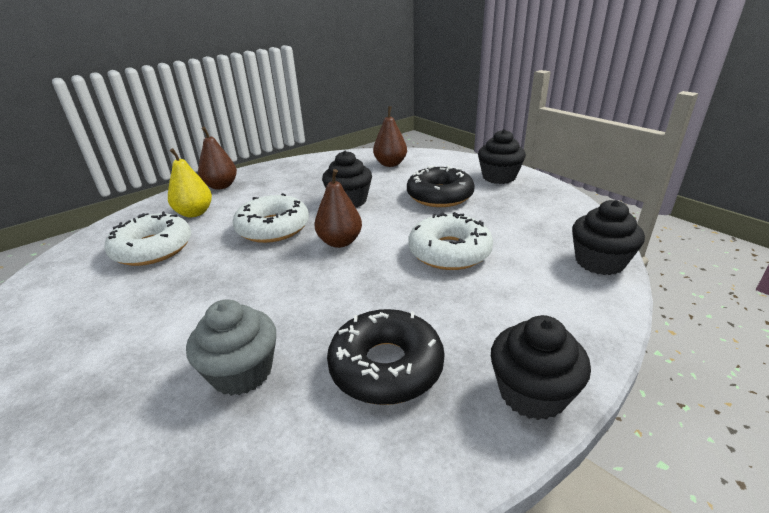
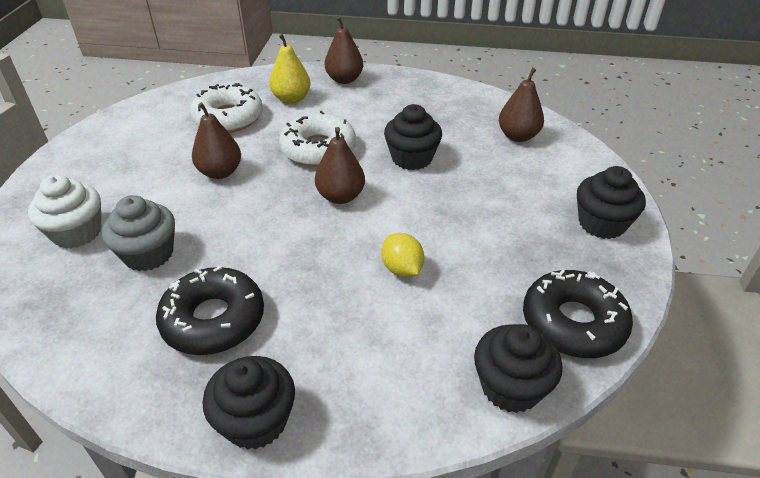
camera: 45 degrees right, 10 degrees up
black donut [407,165,475,207] -> black donut moved to [523,269,633,358]
white donut [408,212,493,270] -> yellow lemon [381,233,424,277]
none -> white cupcake [28,175,101,248]
none -> brown pear [192,102,241,179]

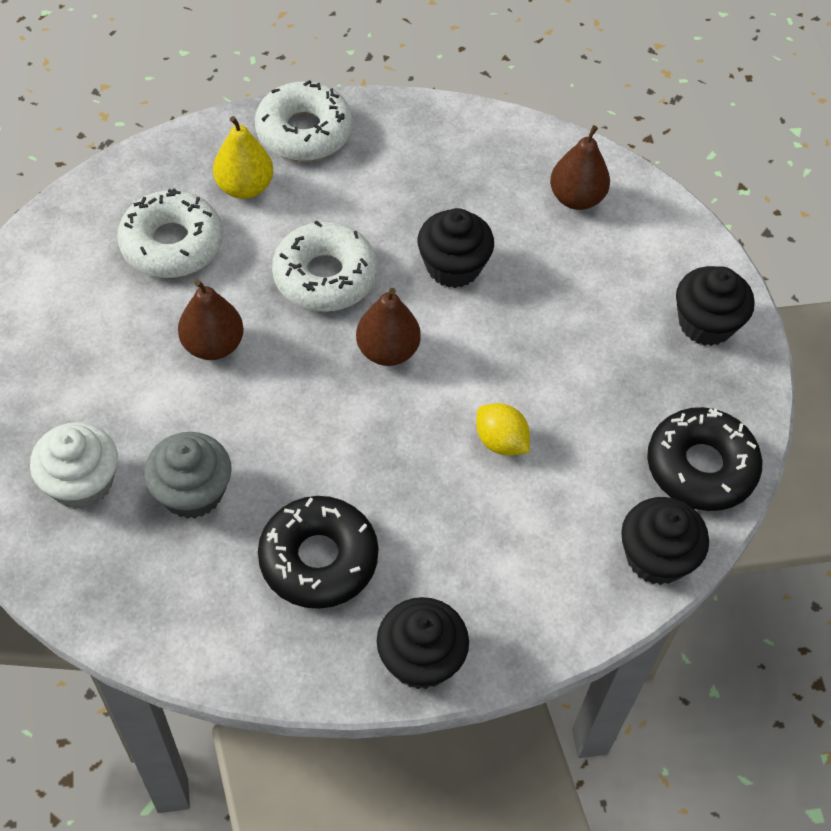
camera: 20 degrees left, 15 degrees up
brown pear [325,17,363,84] -> white donut [255,80,353,161]

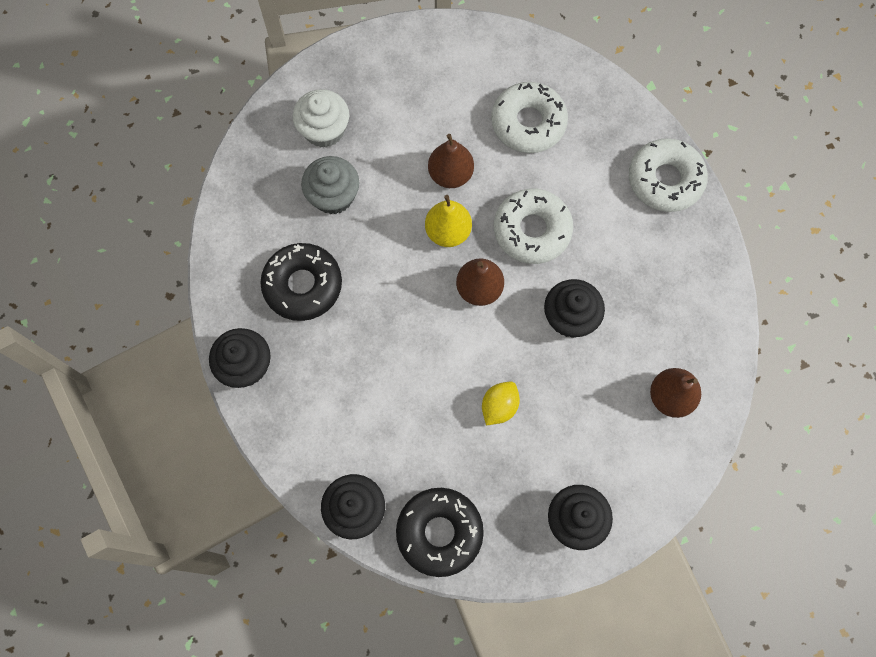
camera: 80 degrees right, 15 degrees up
yellow pear [213,116,273,199] -> yellow pear moved to [425,195,472,247]
yellow lemon [476,403,530,456] -> yellow lemon moved to [482,382,520,426]

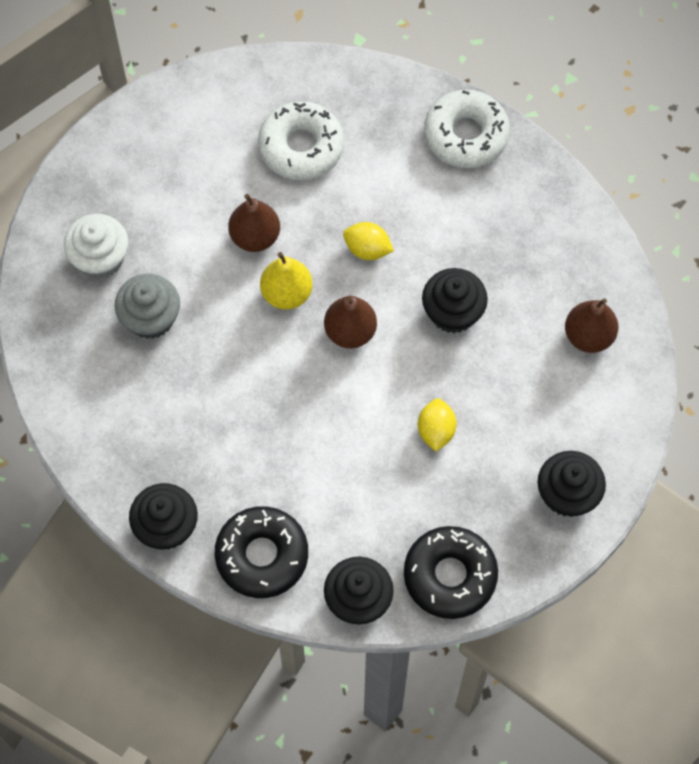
camera: 30 degrees left, 5 degrees down
black donut [261,243,342,321] -> black donut moved to [215,506,308,598]
white donut [494,189,573,264] -> yellow lemon [343,222,394,260]

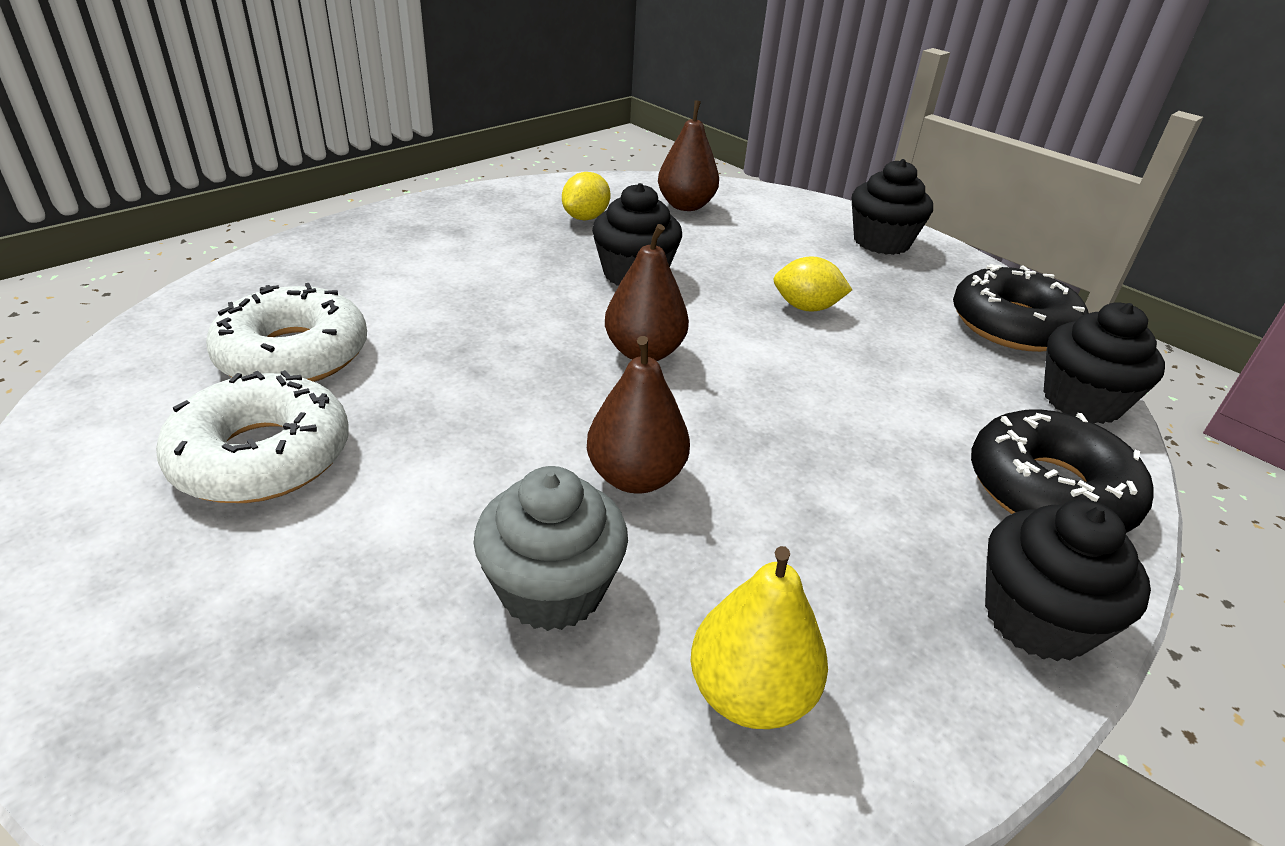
camera: 85 degrees left, 30 degrees down
white cupcake [64,214,129,279] -> none
brown pear [228,194,280,252] -> brown pear moved to [587,336,690,494]
yellow pear [260,252,313,310] -> yellow pear moved to [691,546,828,729]
yellow lemon [343,222,394,260] -> yellow lemon moved to [562,172,611,220]
white donut [424,90,510,168] -> white donut moved to [156,370,349,503]

